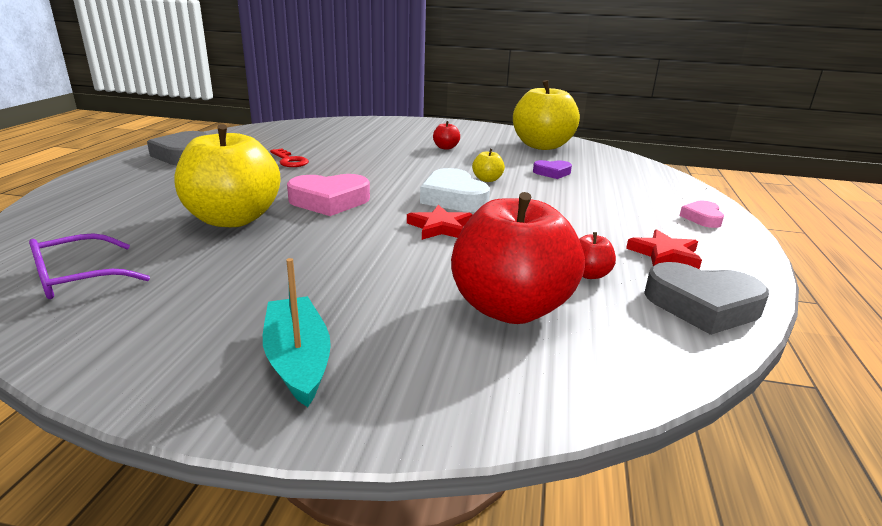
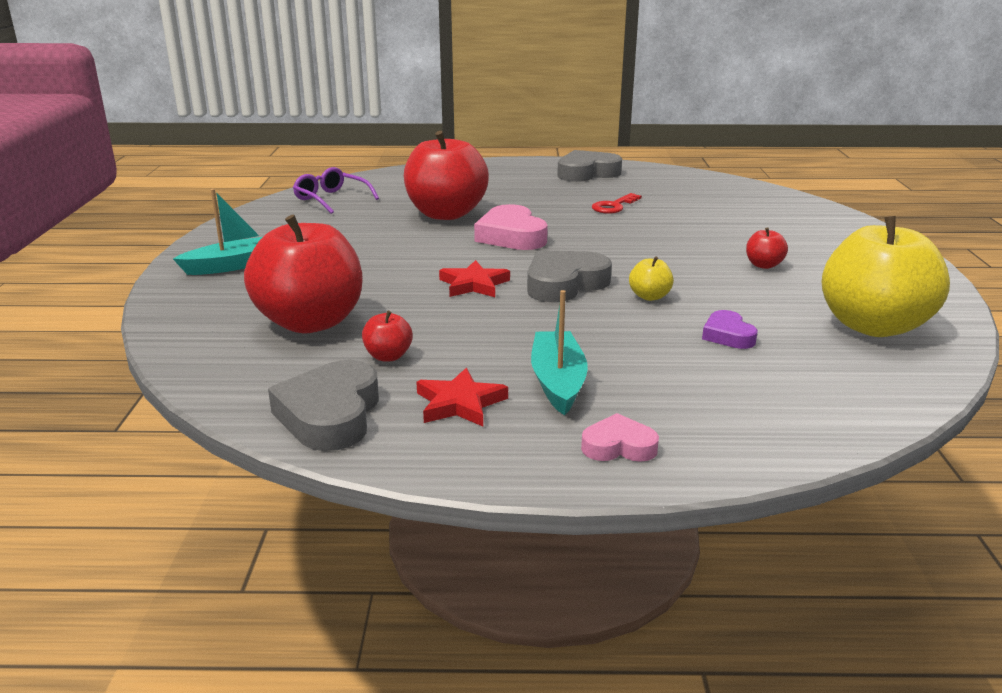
camera: 80 degrees right, 0 degrees up
yellow apple [174,124,281,227] -> red apple [404,131,489,220]
white heart [420,168,490,212] -> grey heart [527,250,612,302]
none -> turquoise boat [531,290,588,415]

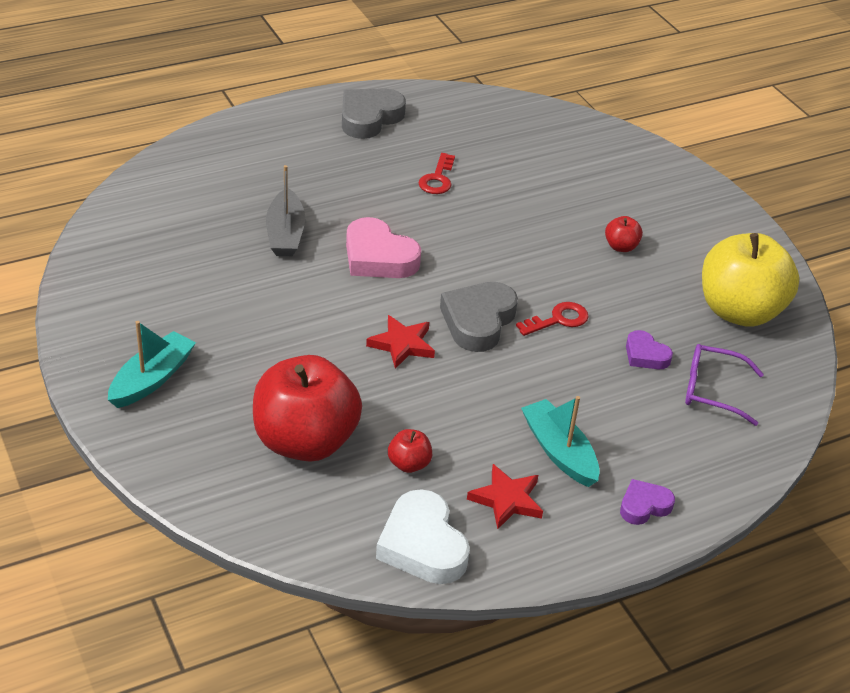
camera: 30 degrees left, 15 degrees up
grey heart [268,360,379,451] -> white heart [376,489,470,584]
purple glasses [293,167,379,214] -> purple glasses moved to [685,344,764,426]
red apple [404,131,489,220] -> grey boat [266,165,305,256]
pink heart [581,413,659,462] -> purple heart [620,479,675,525]
yellow apple [629,256,674,301] -> red key [516,302,589,336]

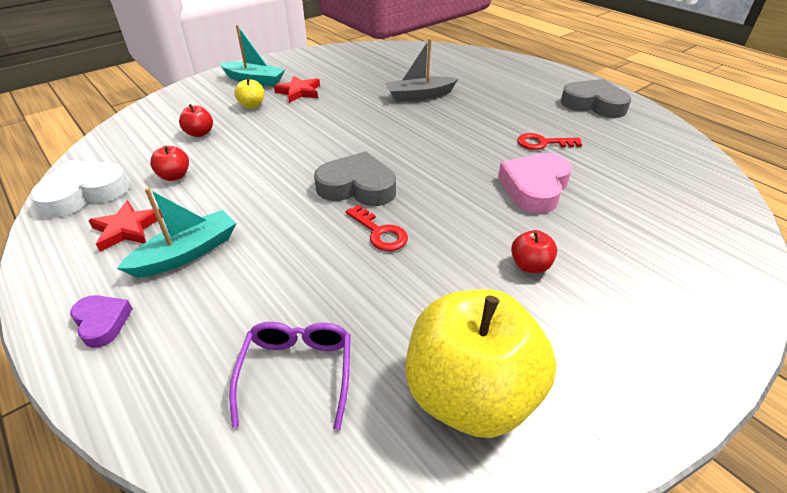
camera: 80 degrees right, 0 degrees up
red apple [253,355,362,462] -> red apple [179,104,213,137], size x0.41
pink heart [346,217,421,278] -> pink heart moved to [498,153,572,214]
red star [366,315,435,369] -> red star moved to [274,76,320,103]
purple heart [626,330,673,369] -> none
none -> yellow apple [234,78,264,109]

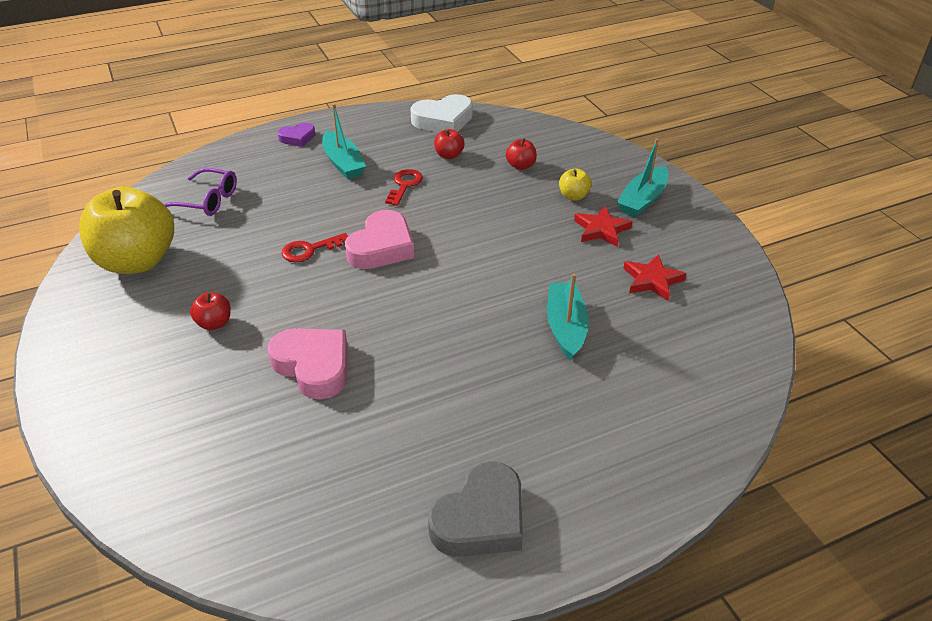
camera: 105 degrees right, 0 degrees up
white heart [30,160,130,218] -> white heart turned 90 degrees clockwise [410,94,473,132]
red star [88,201,163,252] -> red star moved to [623,254,687,301]
grey heart [314,151,396,206] -> pink heart [345,210,414,269]
grey boat [385,38,458,102] -> turquoise boat [547,273,589,361]
red key [517,133,582,150] -> red key moved to [385,169,423,206]

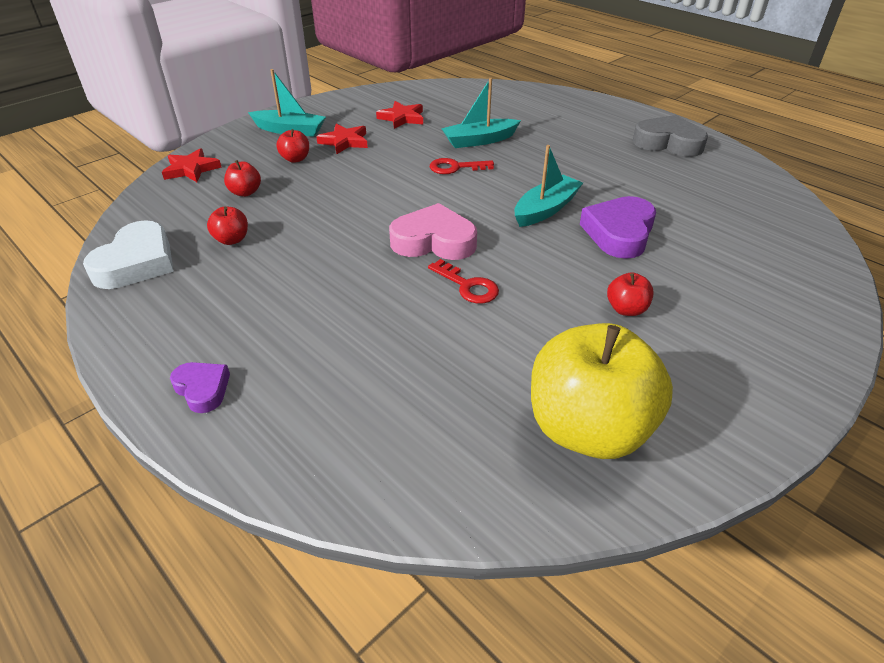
camera: 110 degrees left, 0 degrees up
purple glasses [164,168,237,216] -> none
pink heart [268,328,347,400] -> purple heart [580,196,656,259]
turquoise boat [322,104,366,179] -> turquoise boat moved to [514,145,583,227]
red key [385,169,423,206] -> red key moved to [430,158,494,174]
white heart [410,94,473,132] -> white heart turned 60 degrees clockwise [83,220,174,289]
yellow apple [559,168,592,201] -> red apple [276,129,309,163]
none -> red star [162,148,222,182]

